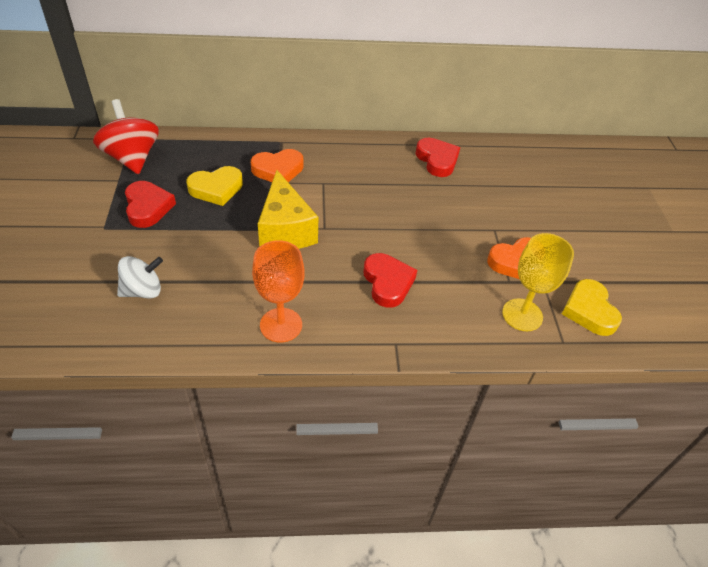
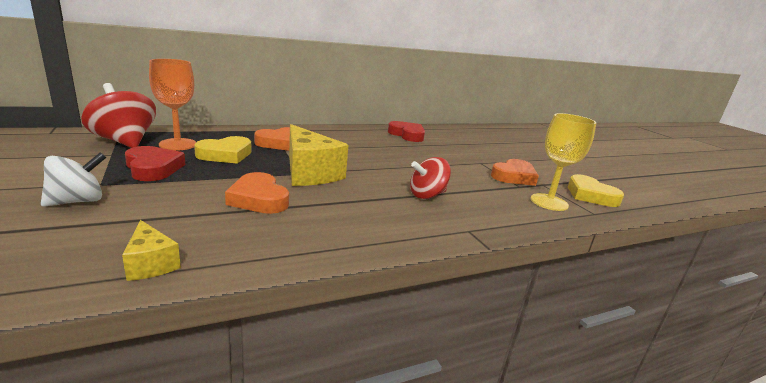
camera: 20 degrees left, 25 degrees down
white spinning top [117,256,163,299] -> white spinning top moved to [41,152,107,207]
orange goblet [252,240,304,343] -> orange goblet moved to [149,59,196,150]
red heart [363,253,417,308] -> red spinning top [410,157,451,199]
none -> yellow cheese [122,220,181,281]
none -> orange heart [225,172,289,214]

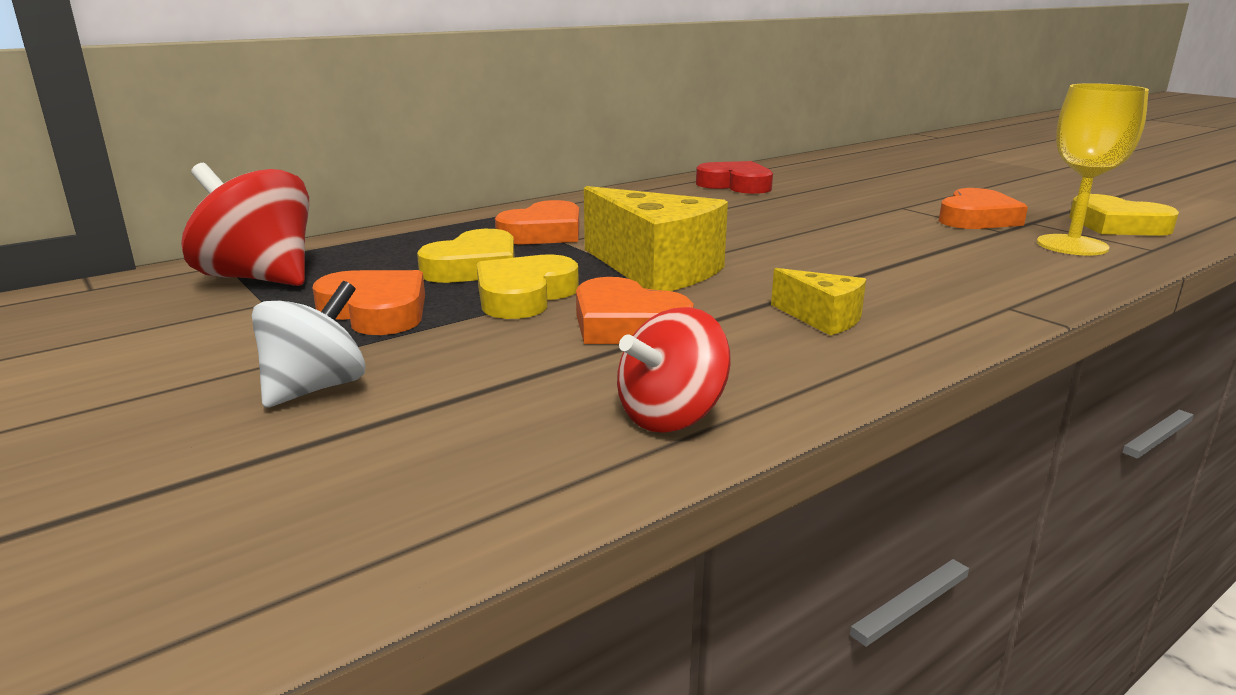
camera: 10 degrees left, 0 degrees up
yellow cheese [122,220,181,281] -> yellow cheese moved to [771,268,866,335]
red heart [125,146,185,181] -> orange heart [312,270,425,335]
orange goblet [149,59,196,150] -> none
red spinning top [410,157,451,199] -> red spinning top moved to [617,307,731,433]
none -> yellow heart [477,254,579,319]

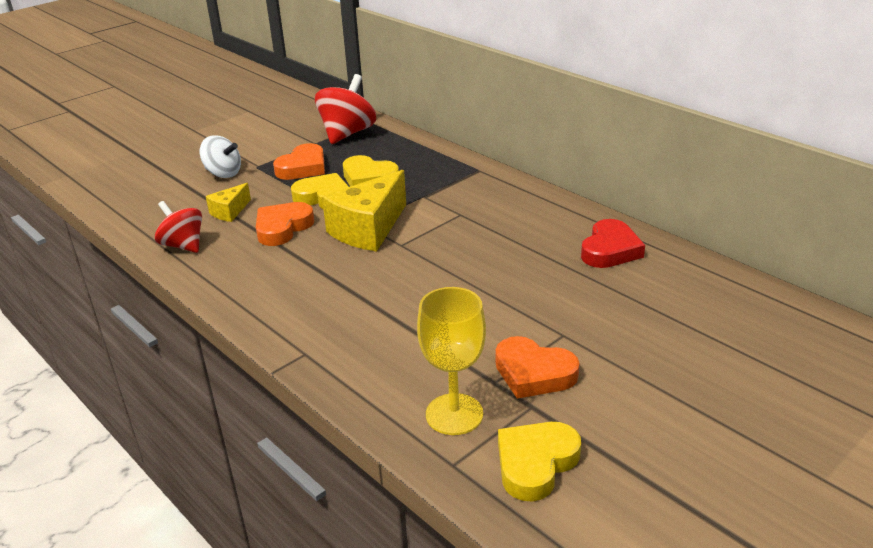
camera: 85 degrees right, 10 degrees up
orange heart [495,200,580,245] -> none
yellow cheese [771,268,866,335] -> yellow cheese moved to [206,183,251,222]

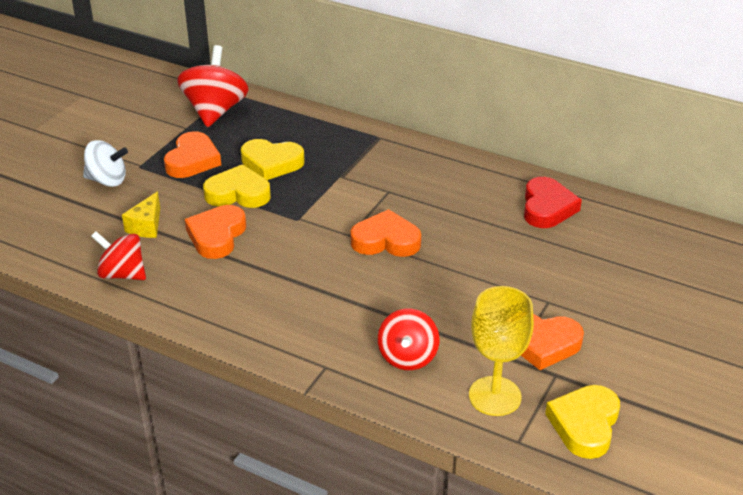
camera: 20 degrees left, 5 degrees up
yellow cheese [322,170,406,251] -> none
none -> orange heart [350,209,421,257]
none -> red spinning top [378,309,439,370]

